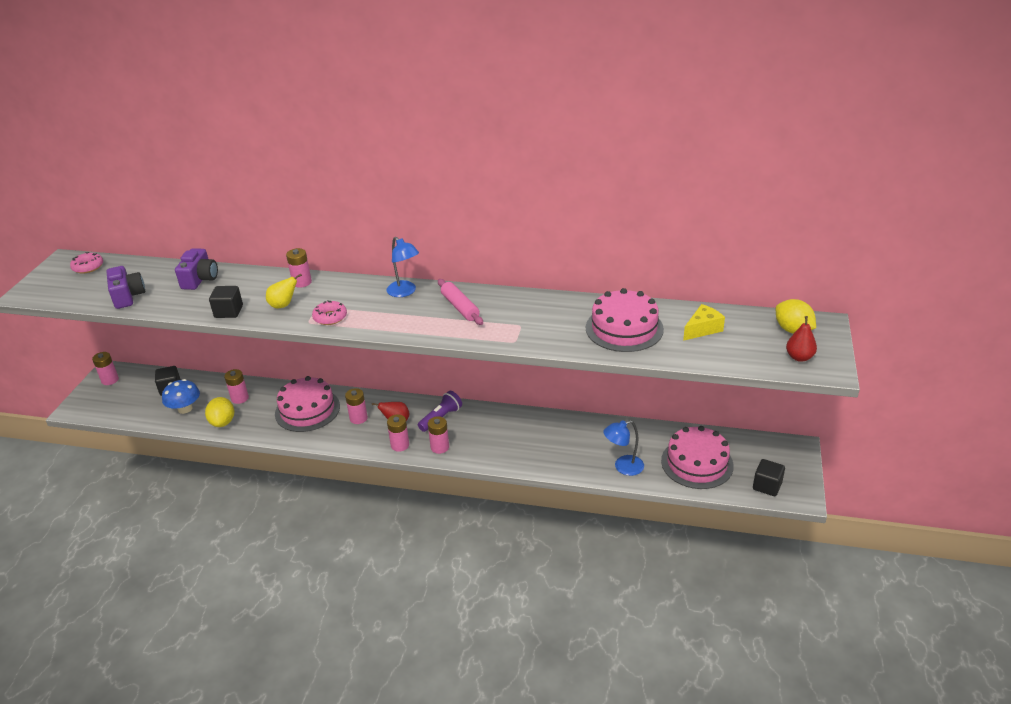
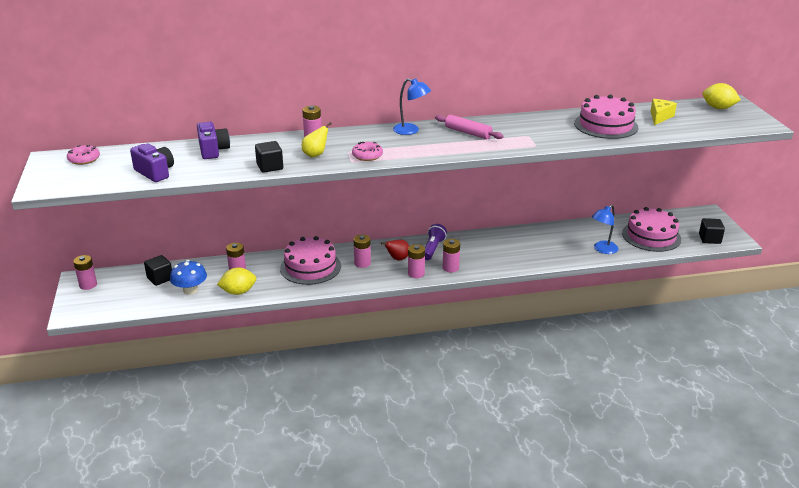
camera: 25 degrees left, 5 degrees down
yellow lemon [205,397,234,427] -> yellow lemon turned 75 degrees counterclockwise [217,267,256,295]
red pear [786,316,817,362] -> none

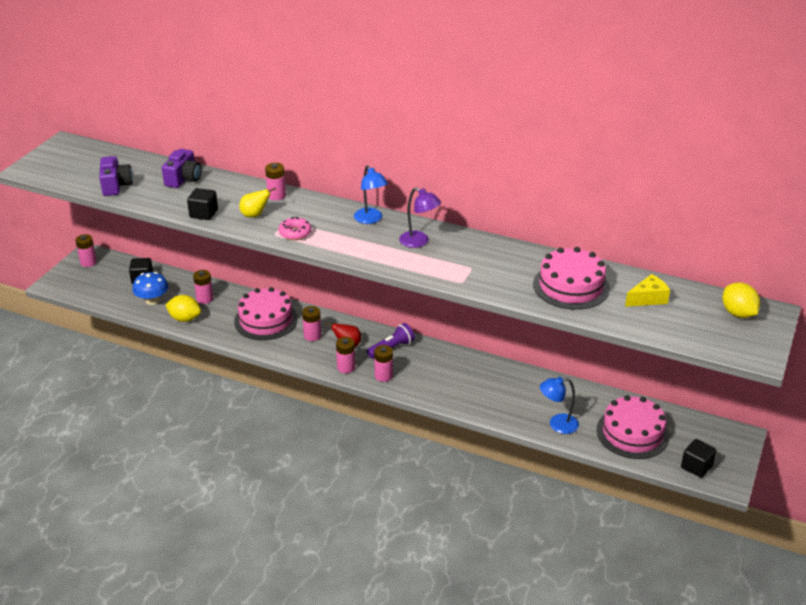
camera: 35 degrees right, 5 degrees up
pink donut [67,145,100,165] -> none
pink rolling pin [435,115,504,139] -> purple lamp [399,187,441,248]

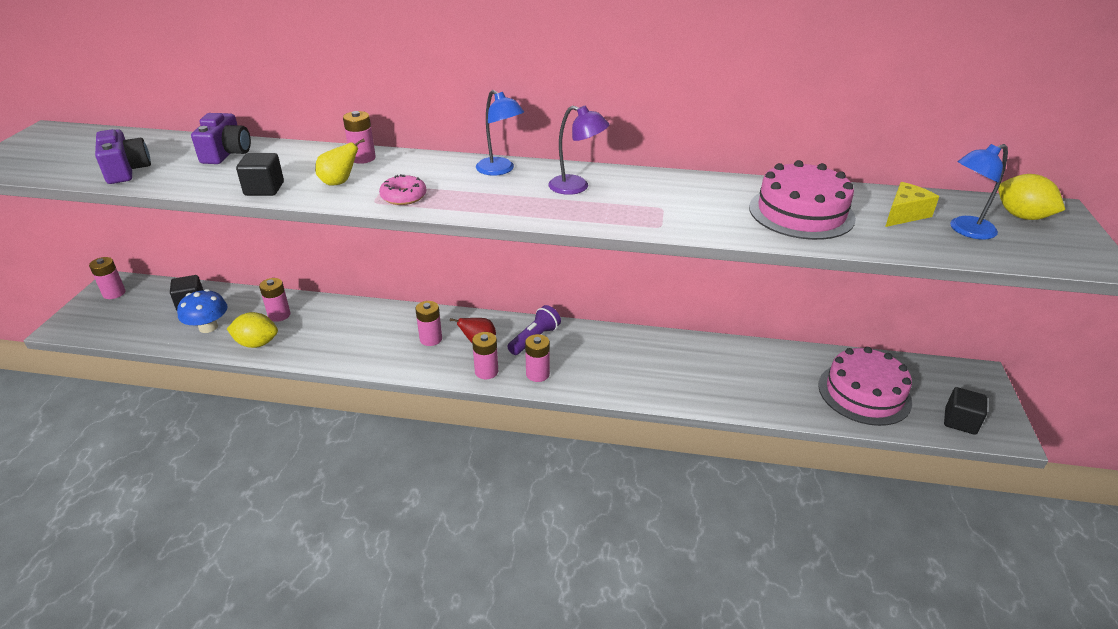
camera: 15 degrees left, 0 degrees up
pink cake [234,287,298,340] -> none
blue lamp [540,377,579,434] -> blue lamp moved to [950,144,1008,240]

